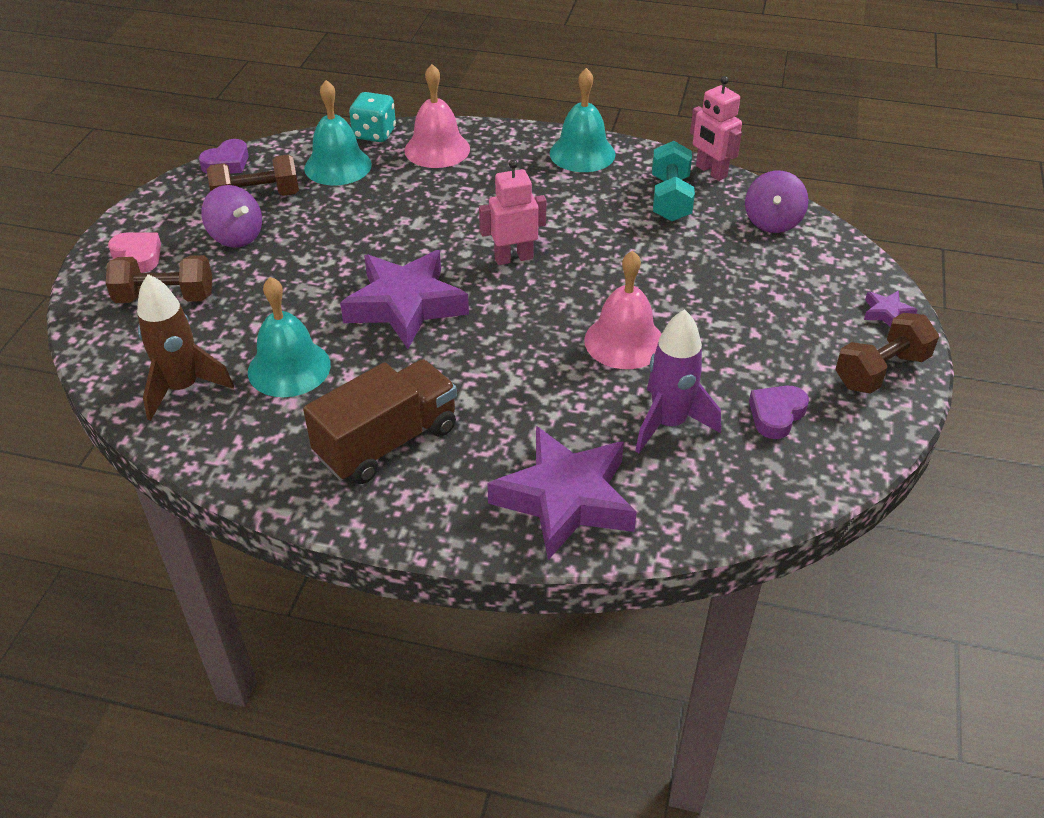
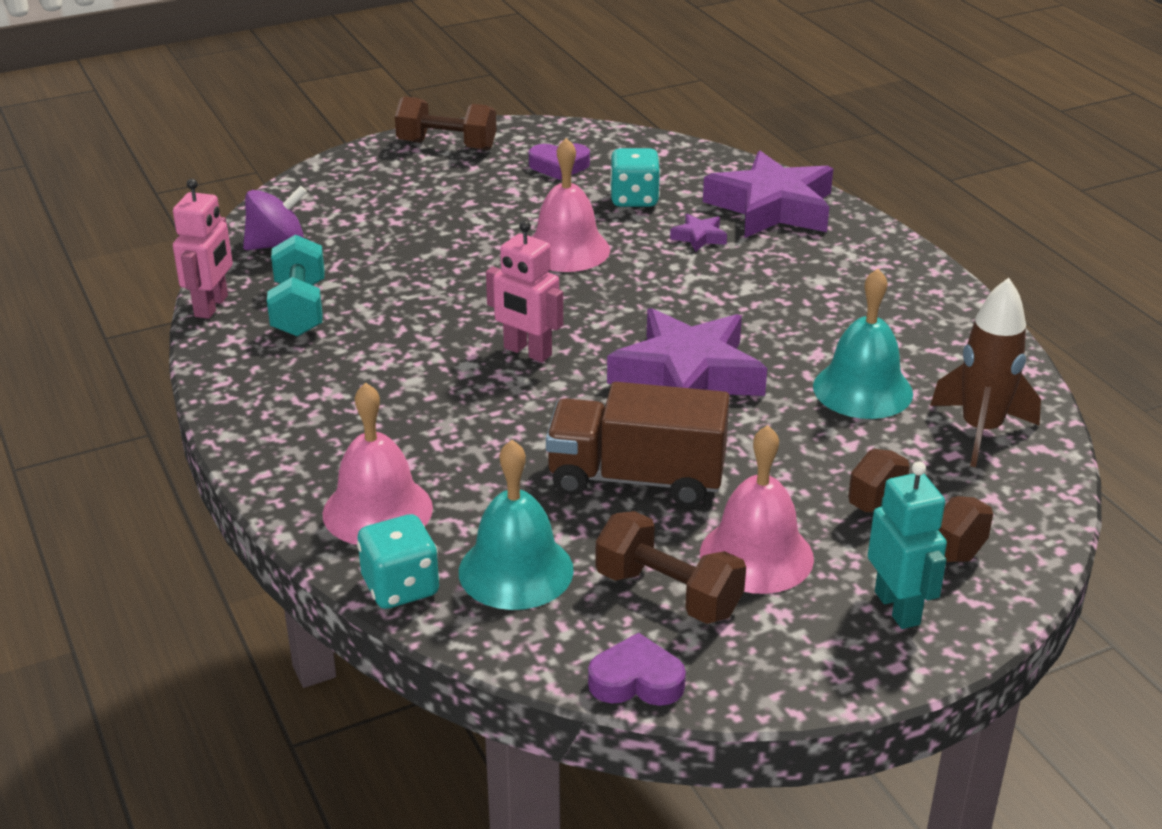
camera: 130 degrees left, 10 degrees down
pink heart [108,232,161,273] -> turquoise robot [868,461,947,629]
purple spinning top [201,185,262,248] -> pink bell [700,425,814,594]
brown truck [303,359,457,484] -> brown truck moved to [546,382,730,507]
turquoise bell [550,68,616,172] -> none
purple rocket [635,309,721,453] -> turquoise dice [610,148,661,207]
turquoise dumbbell [652,141,695,222] -> turquoise dumbbell turned 60 degrees counterclockwise [267,234,325,337]
purple star [864,291,917,327] -> purple star moved to [670,214,727,252]

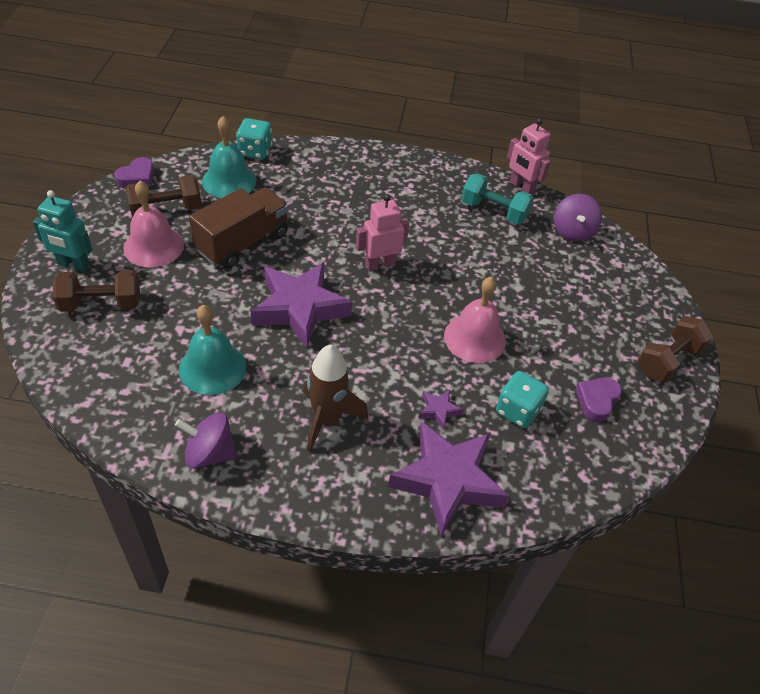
camera: 120 degrees right, 15 degrees up
pink bell [322,383,433,545] -> none
brown rocket [930,278,1041,467] -> brown rocket moved to [303,344,369,452]
none -> purple spinning top [175,412,237,469]

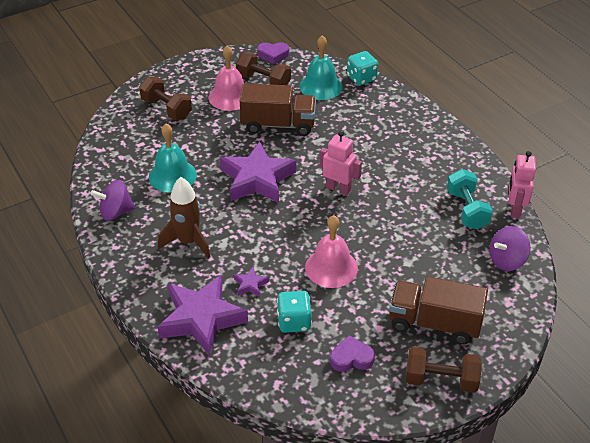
camera: 55 degrees right, 5 degrees down
turquoise robot [33,190,92,272] -> none
purple spinning top [175,412,237,469] -> purple spinning top turned 75 degrees counterclockwise [91,180,135,221]
none -> brown truck [389,276,488,344]

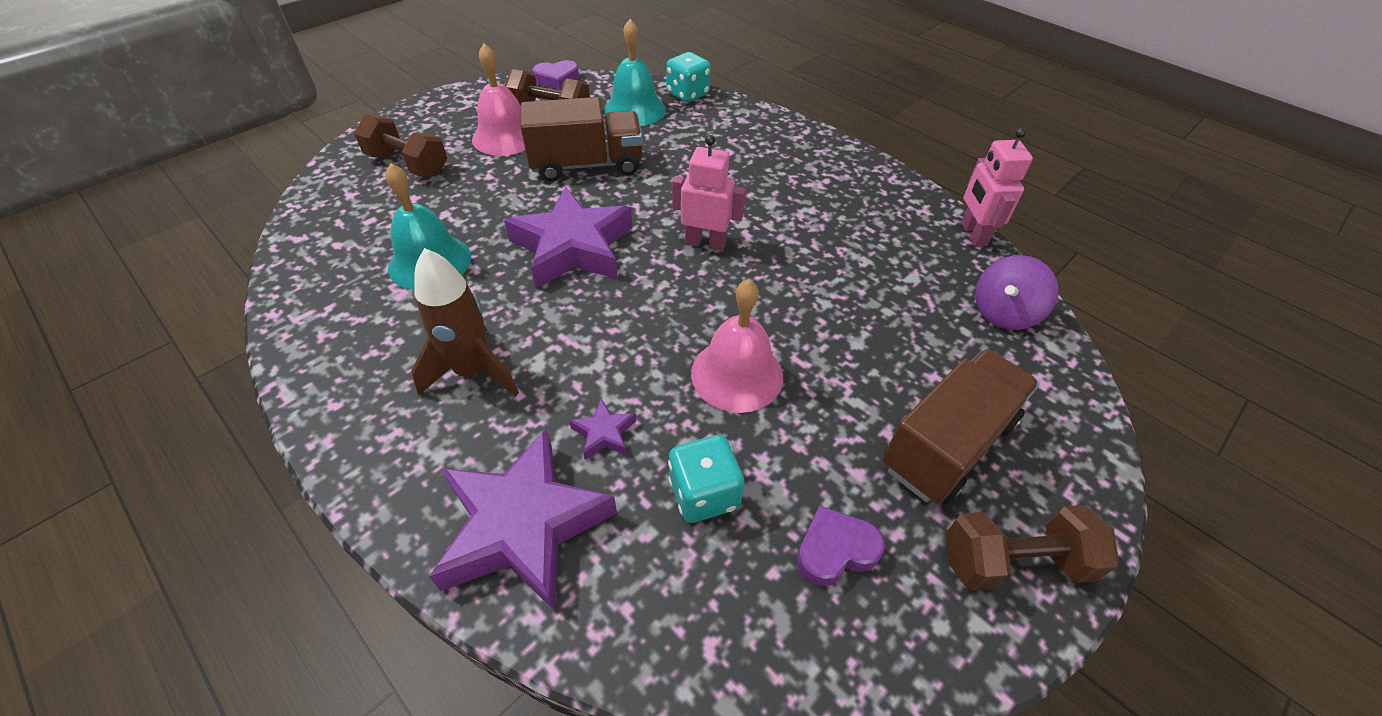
camera: 15 degrees left, 5 degrees up
purple spinning top [91,180,135,221] -> none
brown truck [389,276,488,344] -> brown truck turned 135 degrees clockwise [882,349,1040,505]
turquoise dumbbell [447,169,493,230] -> none

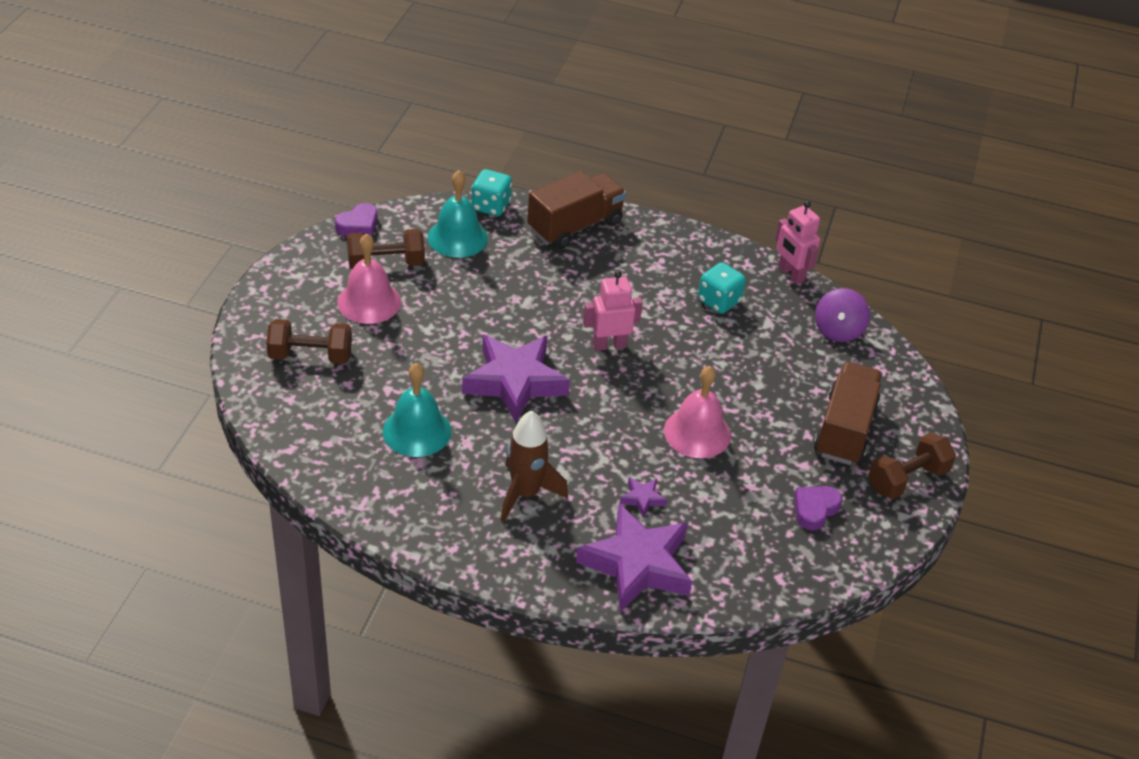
camera: 30 degrees left, 5 degrees down
brown truck [521,97,643,182] -> brown truck moved to [527,171,626,249]
turquoise dice [668,435,745,523] -> turquoise dice moved to [698,262,746,314]

